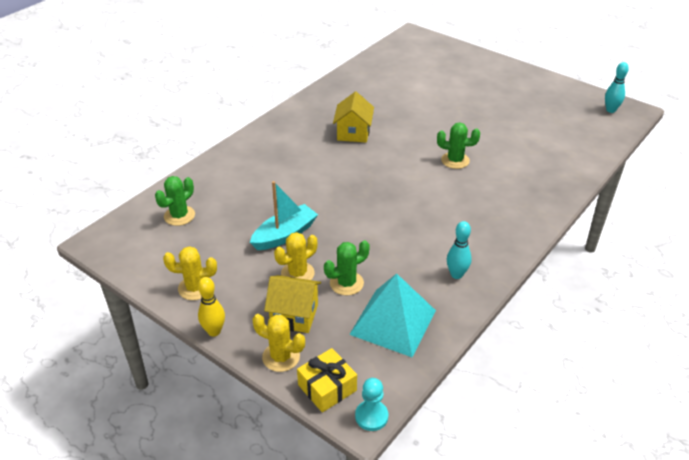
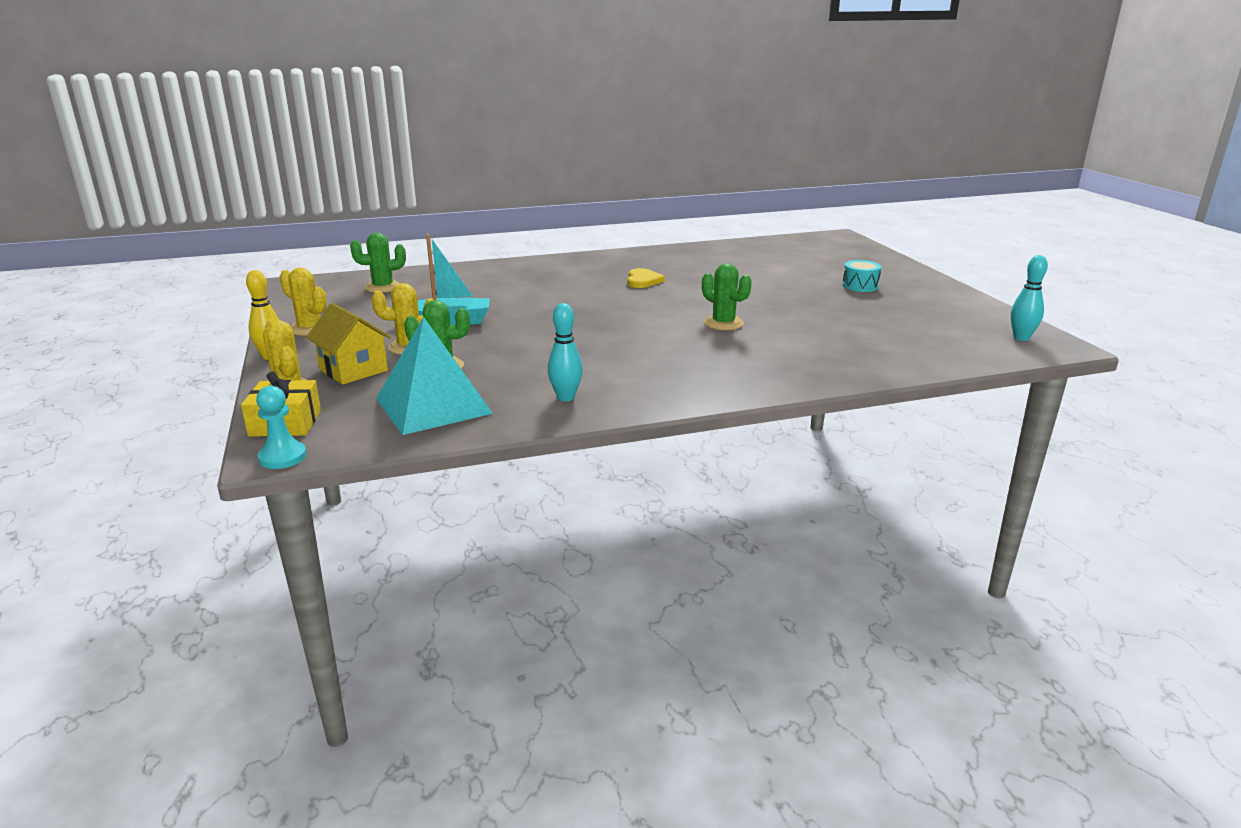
camera: 35 degrees right, 15 degrees down
yellow house [333,91,374,143] -> yellow heart [627,268,665,288]
none -> turquoise drum [842,260,881,292]

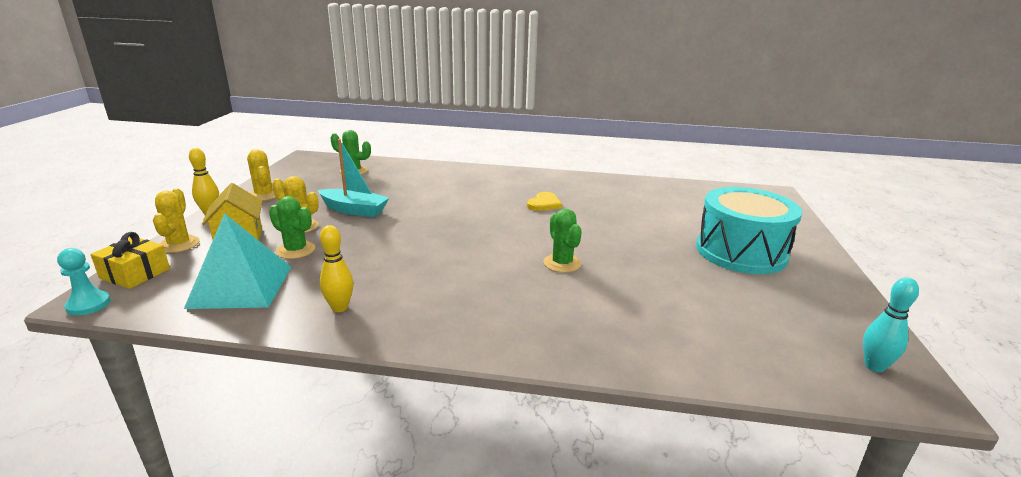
camera: 25 degrees right, 0 degrees up
turquoise bowling pin [548,303,583,401] -> yellow bowling pin [320,225,353,312]
turquoise drum [842,260,881,292] -> turquoise drum [696,187,802,274], size x2.42

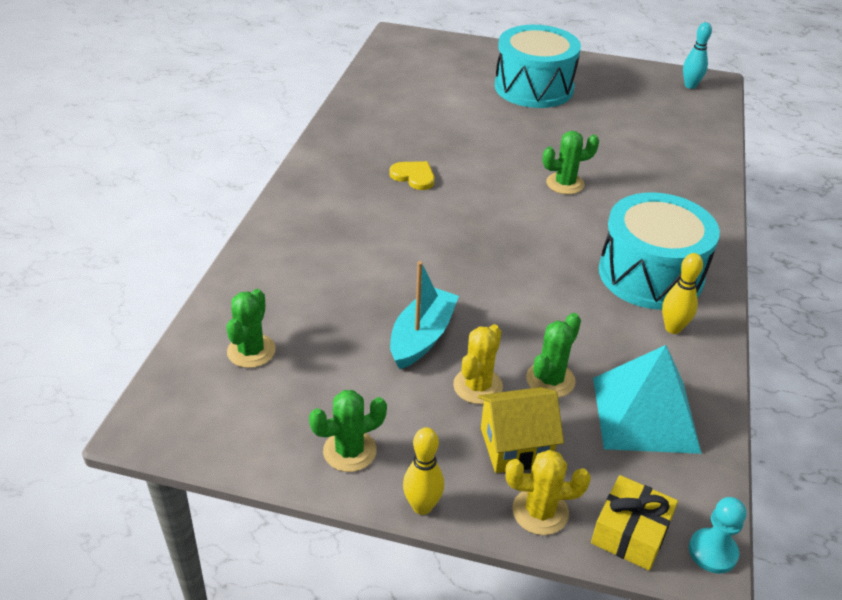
camera: 85 degrees left, 15 degrees up
yellow cactus [247,149,276,201] -> green cactus [309,390,387,472]
none -> turquoise drum [599,192,720,310]

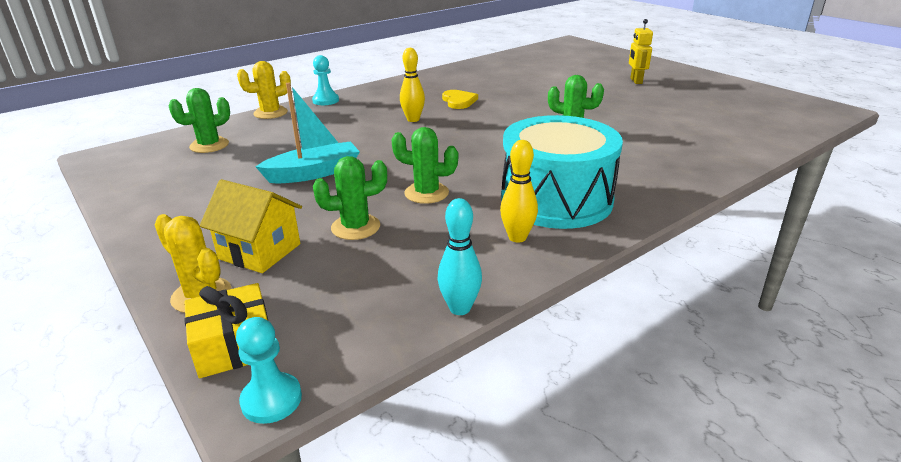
camera: 40 degrees right, 10 degrees down
green cactus [309,390,387,472] -> green cactus moved to [392,127,458,204]
yellow bowling pin [403,427,444,515] -> yellow bowling pin moved to [400,48,425,122]
yellow cactus [453,324,503,404] -> yellow cactus moved to [237,61,291,119]
turquoise drum [495,25,581,108] -> yellow robot [629,19,653,84]
turquoise pyramid [593,345,702,454] -> none
turquoise bowling pin [683,22,712,89] -> turquoise bowling pin moved to [437,198,482,315]
none -> turquoise pawn [312,55,339,105]

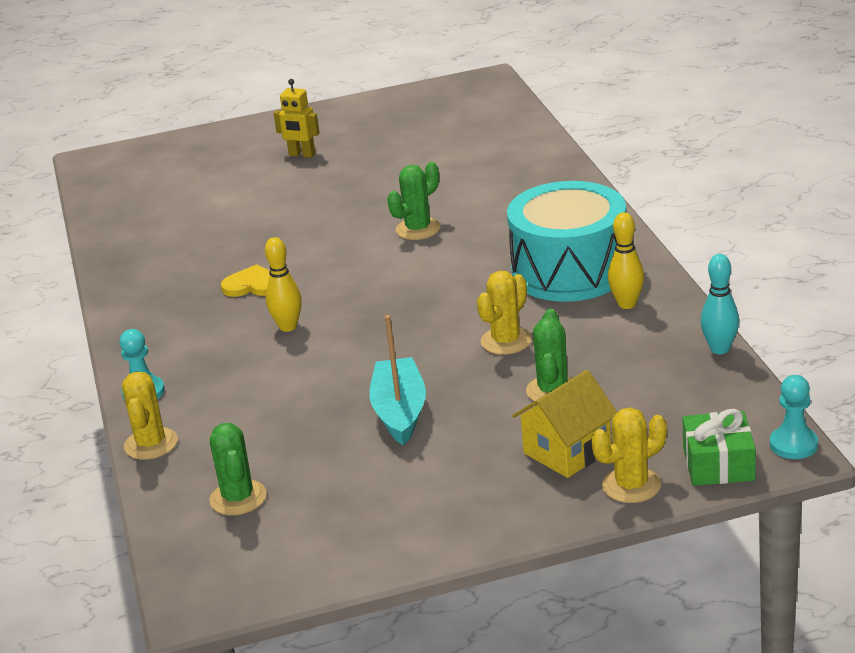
camera: 65 degrees left, 0 degrees up
yellow gift [184,283,268,378] -> green gift [683,409,756,486]
green cactus [392,127,458,204] -> yellow cactus [477,271,532,355]

